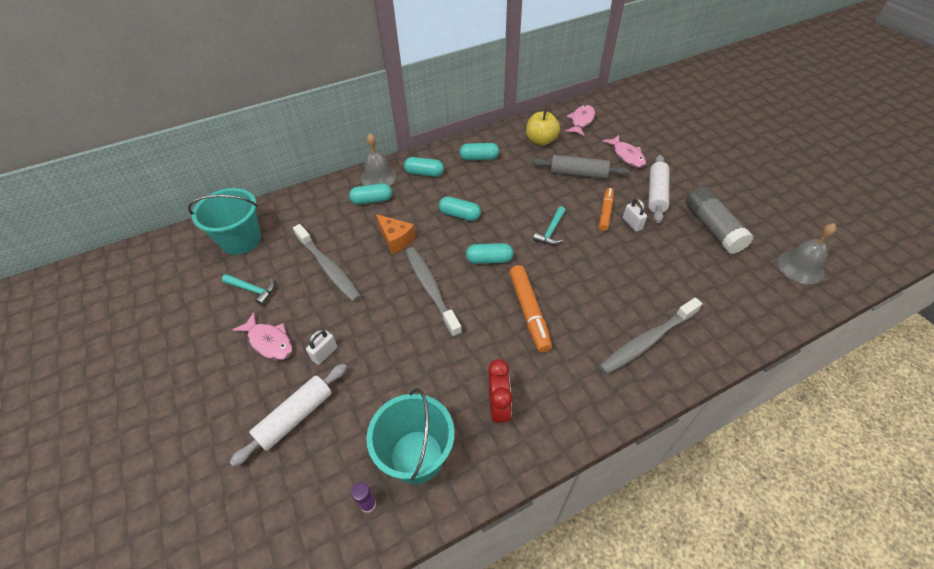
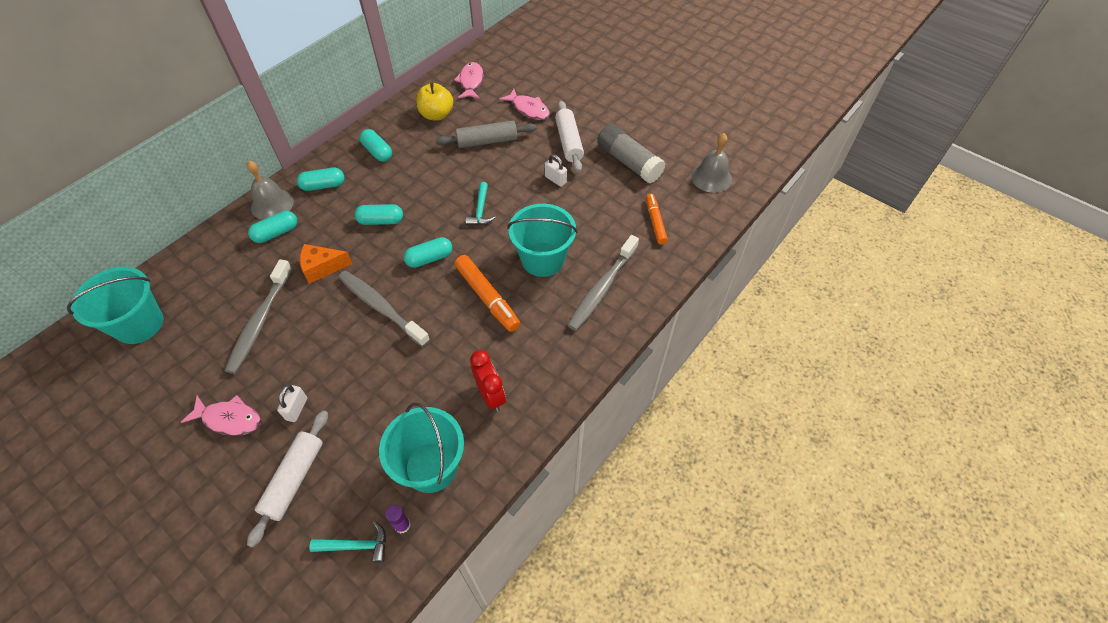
camera: 25 degrees left, 5 degrees up
turquoise hammer [222,274,275,305] -> turquoise hammer moved to [309,521,386,563]
grey toothbrush [293,224,361,302] -> grey toothbrush turned 75 degrees clockwise [225,259,292,374]
orange cheese [376,214,416,254] -> orange cheese turned 150 degrees clockwise [300,244,352,284]
turquoise capsule [460,143,499,160] -> turquoise capsule turned 75 degrees clockwise [360,129,392,162]
orange marker [599,188,614,231] -> orange marker moved to [646,193,668,244]
none -> turquoise bucket [507,204,577,277]

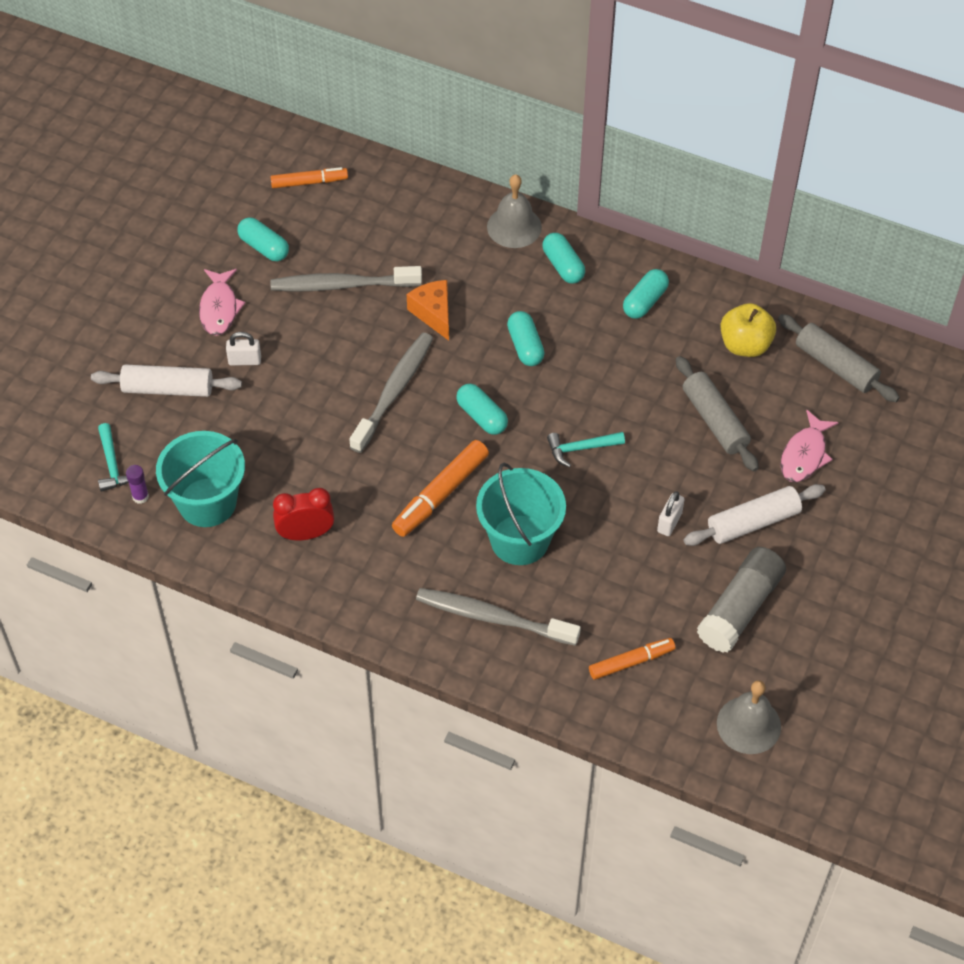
camera: 75 degrees right, 0 degrees up
turquoise bucket [67,267,163,344] -> orange marker [271,167,348,188]
turquoise capsule [248,211,297,243] -> turquoise capsule moved to [237,217,289,261]
pink fish [454,62,483,99] -> grey rolling pin [778,314,900,402]
red clock [470,350,506,411] -> red clock turned 150 degrees counterclockwise [273,488,334,540]

